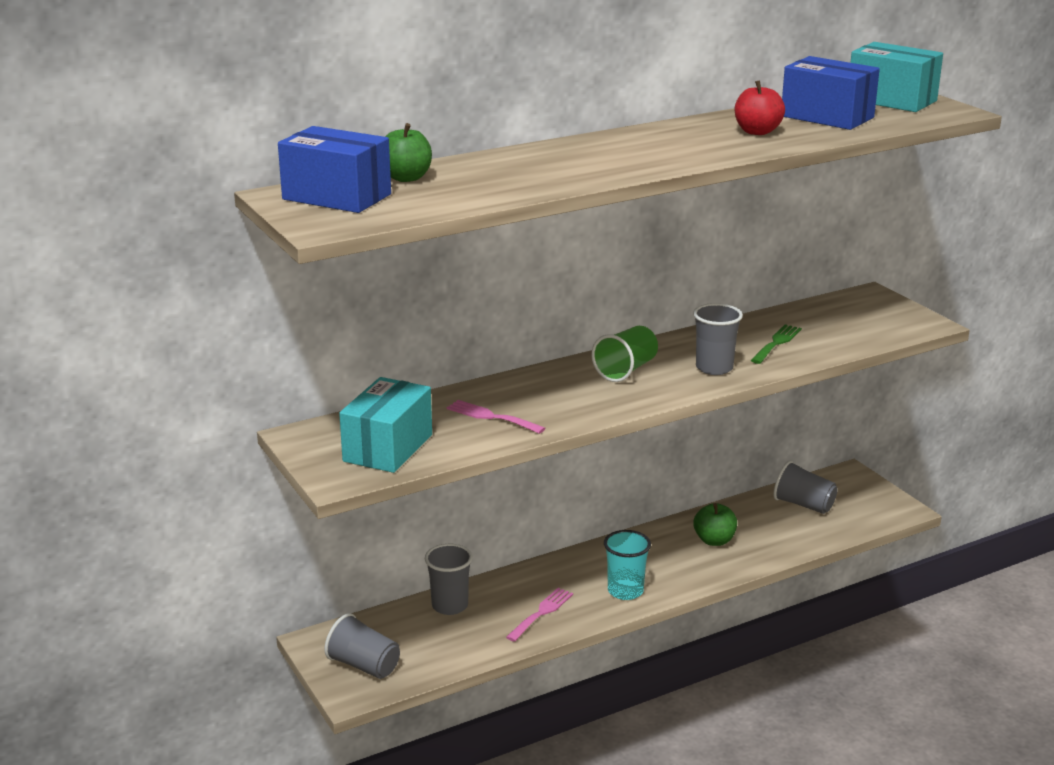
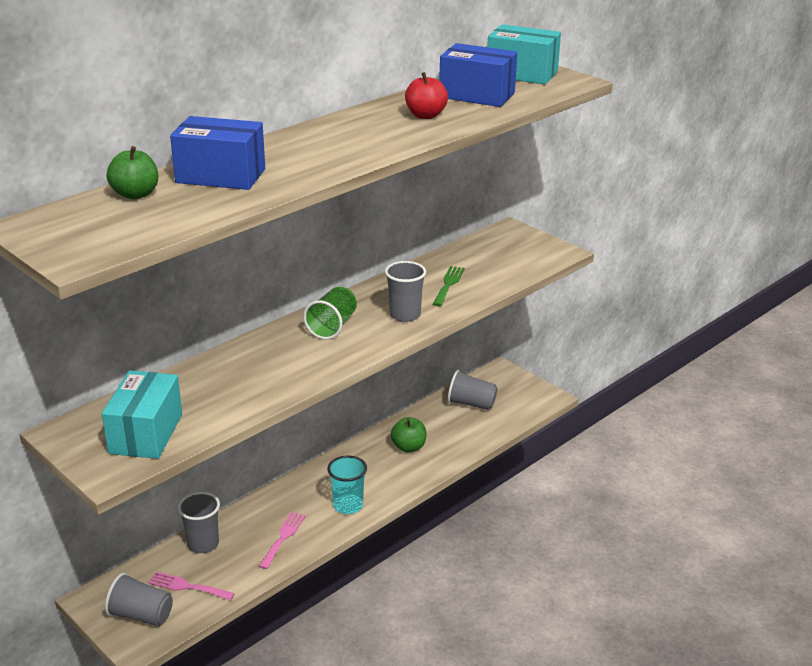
camera: 15 degrees left, 5 degrees up
blue box [278,126,391,213] -> blue box moved to [170,116,265,190]
pink fork [447,400,545,434] -> pink fork moved to [148,572,235,601]

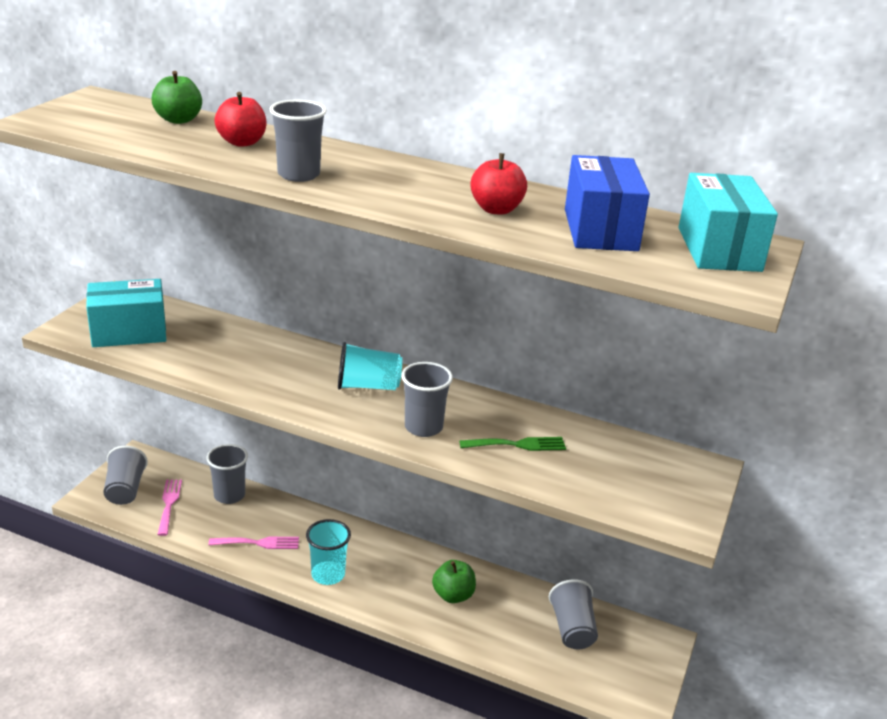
camera: 65 degrees right, 0 degrees up
blue box [170,116,265,190] -> red apple [214,92,267,147]
green cup [303,287,357,340] -> turquoise cup [338,342,402,390]
none -> grey cup [270,100,327,182]

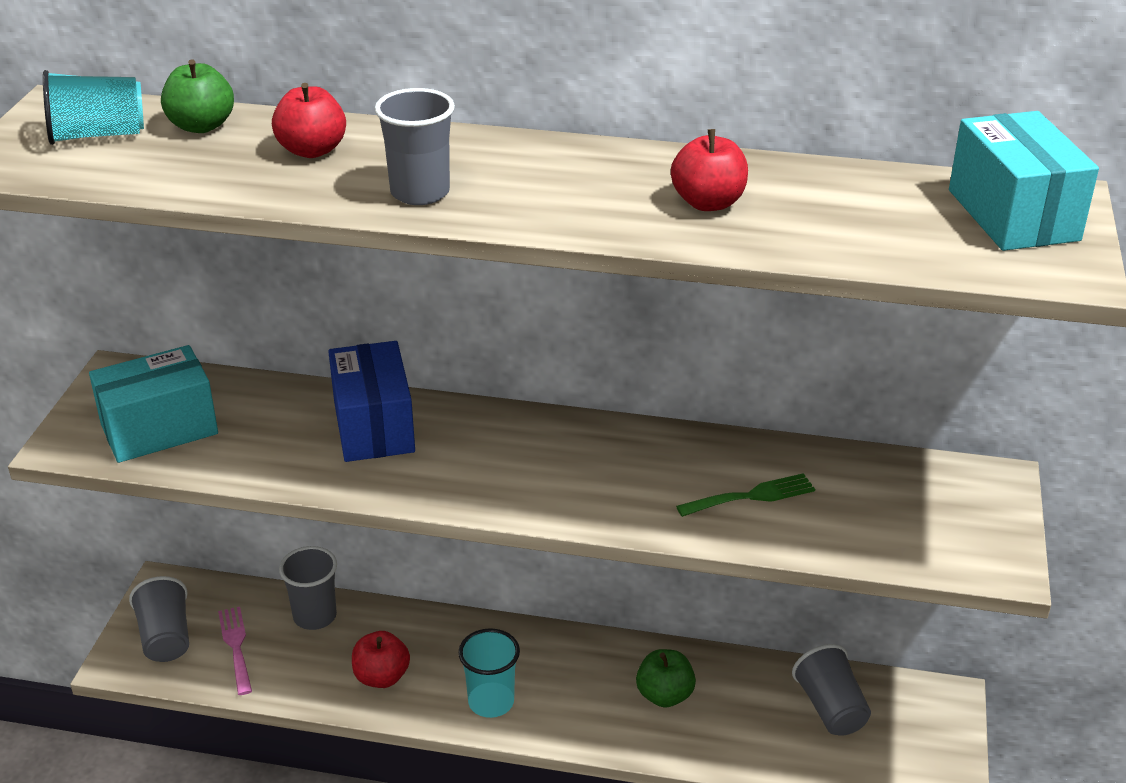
camera: 10 degrees left, 5 degrees up
pink fork [209,537,299,549] -> red apple [352,631,410,688]
turquoise cup [338,342,402,390] -> turquoise cup moved to [43,70,144,145]
grey cup [401,362,453,437] -> none
blue box [565,155,650,251] -> blue box moved to [328,341,415,462]

